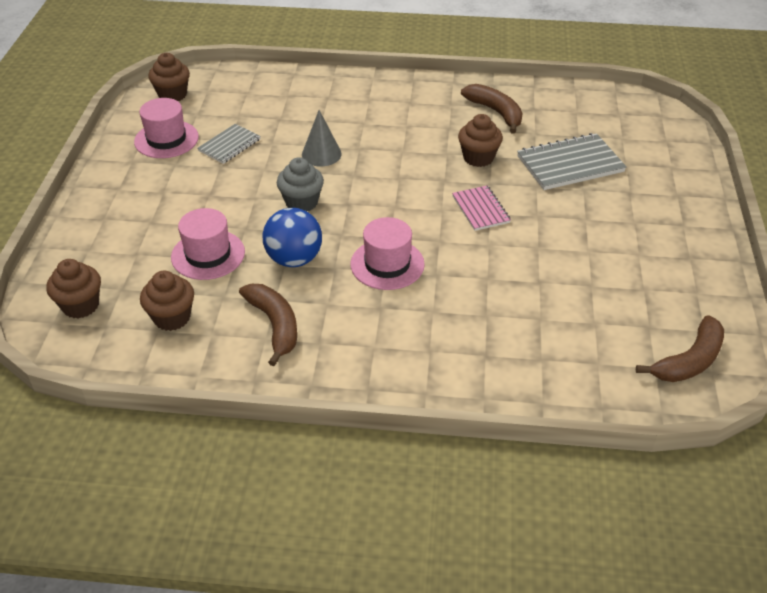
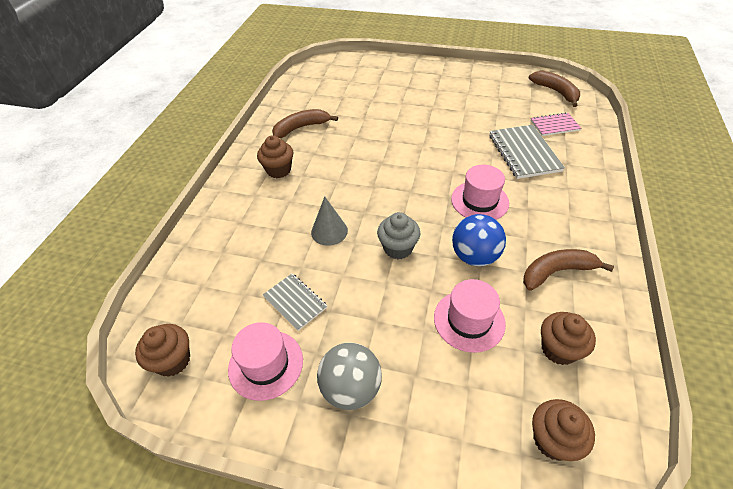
camera: 80 degrees left, 5 degrees up
pink notebook [452,185,511,231] -> pink notebook moved to [531,112,581,136]
brown cupcake [458,114,503,167] -> brown cupcake moved to [257,135,293,178]
grey notebook [517,133,627,190] -> grey notebook moved to [490,125,565,179]
none -> grey ball [317,343,382,410]

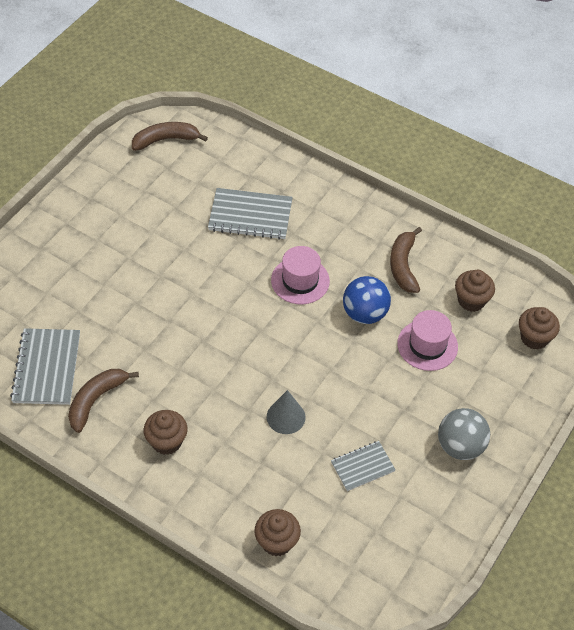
camera: 75 degrees left, 5 degrees up
brown cupcake [135,324,190,377] -> brown cupcake moved to [254,509,301,556]
pink hat [228,322,303,401] -> none
brown banana [272,109,338,138] -> brown banana turned 45 degrees clockwise [68,369,139,433]
grey cupcake [377,212,421,259] -> none
pink notebook [531,112,581,136] -> none
none -> grey notebook [10,328,80,405]

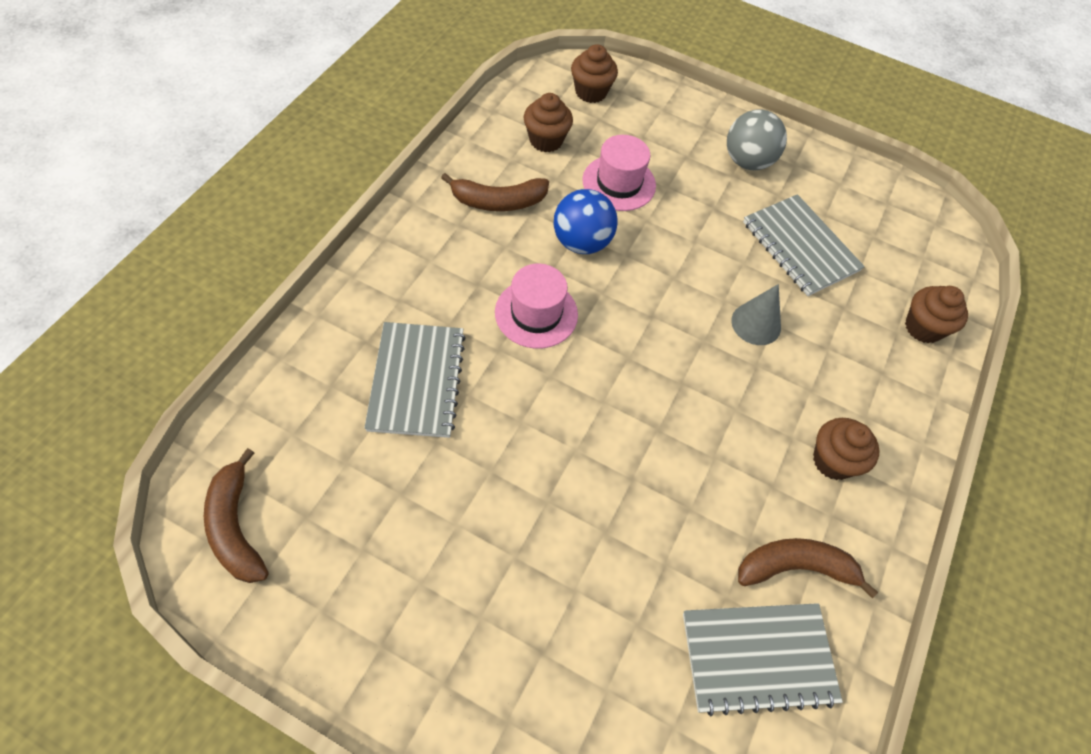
camera: 100 degrees left, 5 degrees up
brown banana [68,369,139,433] -> brown banana turned 150 degrees clockwise [738,538,878,598]
grey notebook [331,441,396,491] -> grey notebook [743,194,865,296], size x1.65

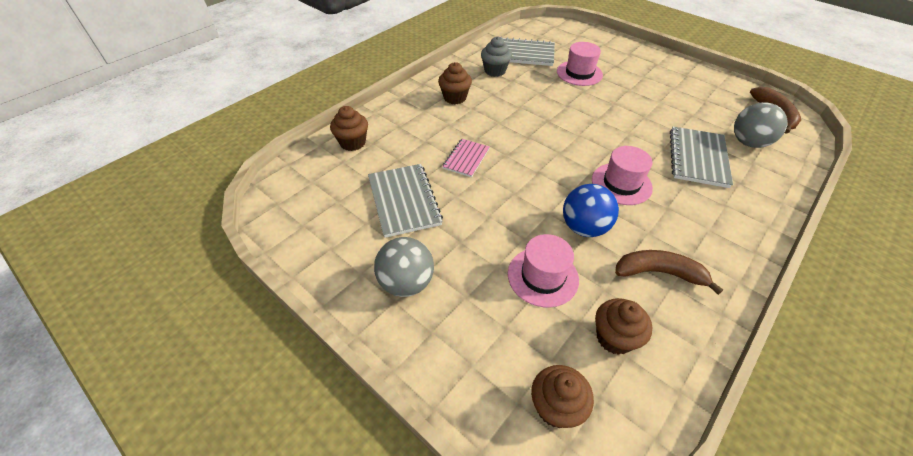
camera: 160 degrees left, 10 degrees down
grey cone [731,284,781,345] -> pink notebook [442,139,489,177]
brown banana [738,538,878,598] -> grey cupcake [481,36,512,77]
none -> pink hat [557,42,603,86]
none -> grey ball [734,102,787,148]

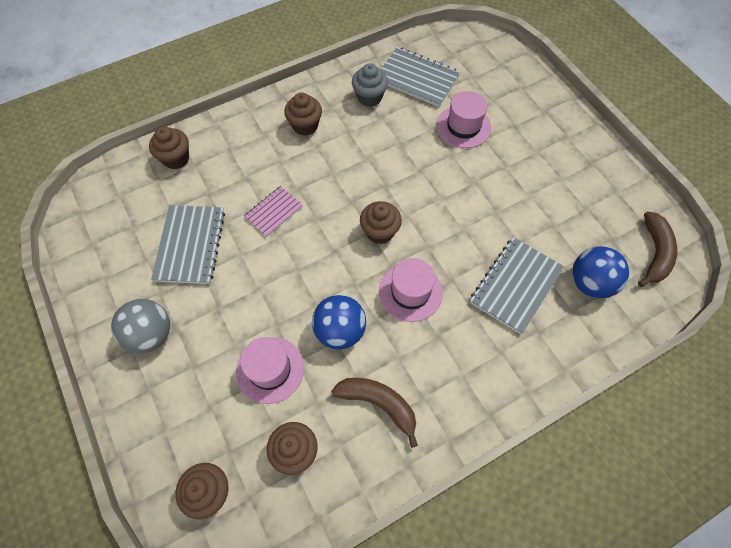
camera: 20 degrees right, 15 degrees up
grey ball [734,102,787,148] -> blue ball [572,246,629,298]
none -> brown cupcake [360,201,402,244]

